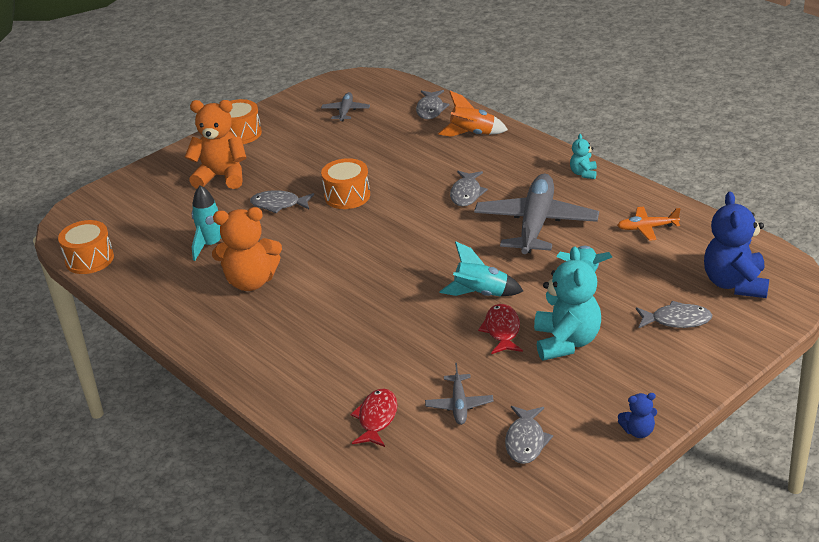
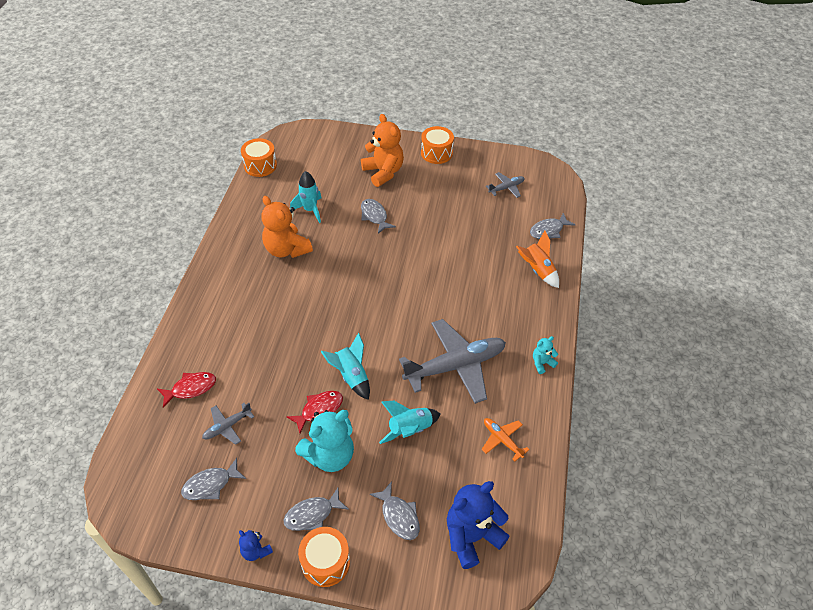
camera: 50 degrees right, 15 degrees up
orange drum [321,158,370,209] -> orange drum moved to [298,527,350,587]
grey fish [450,171,488,206] -> grey fish moved to [284,488,349,531]

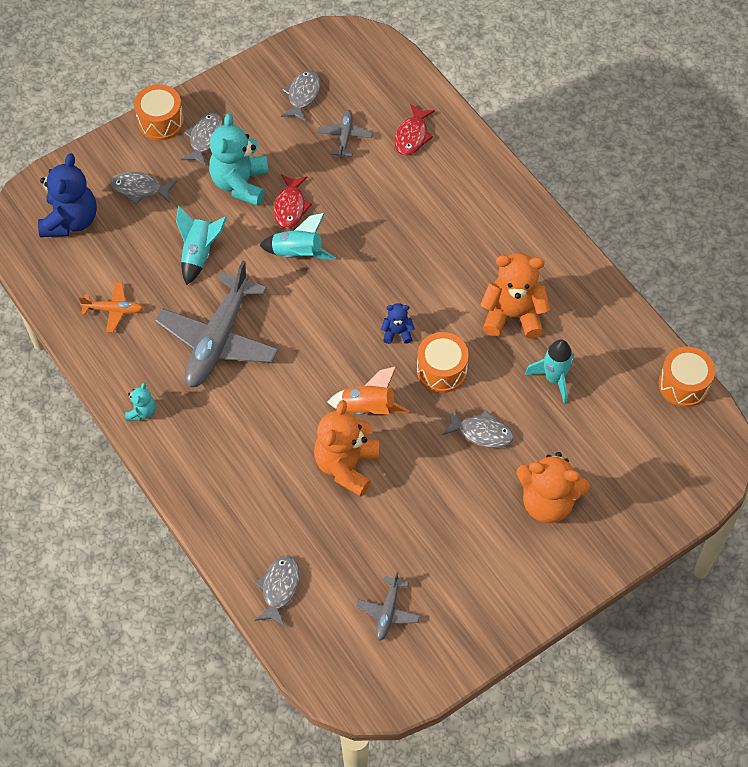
camera: 135 degrees right, 10 degrees up
blue teddy bear [239,530,273,561] -> blue teddy bear moved to [381,303,415,344]
orange drum [421,126,454,164] -> orange drum moved to [417,332,469,393]
orange rocket [516,230,559,288] -> orange rocket moved to [328,367,409,415]
none -> orange teddy bear [314,400,379,496]

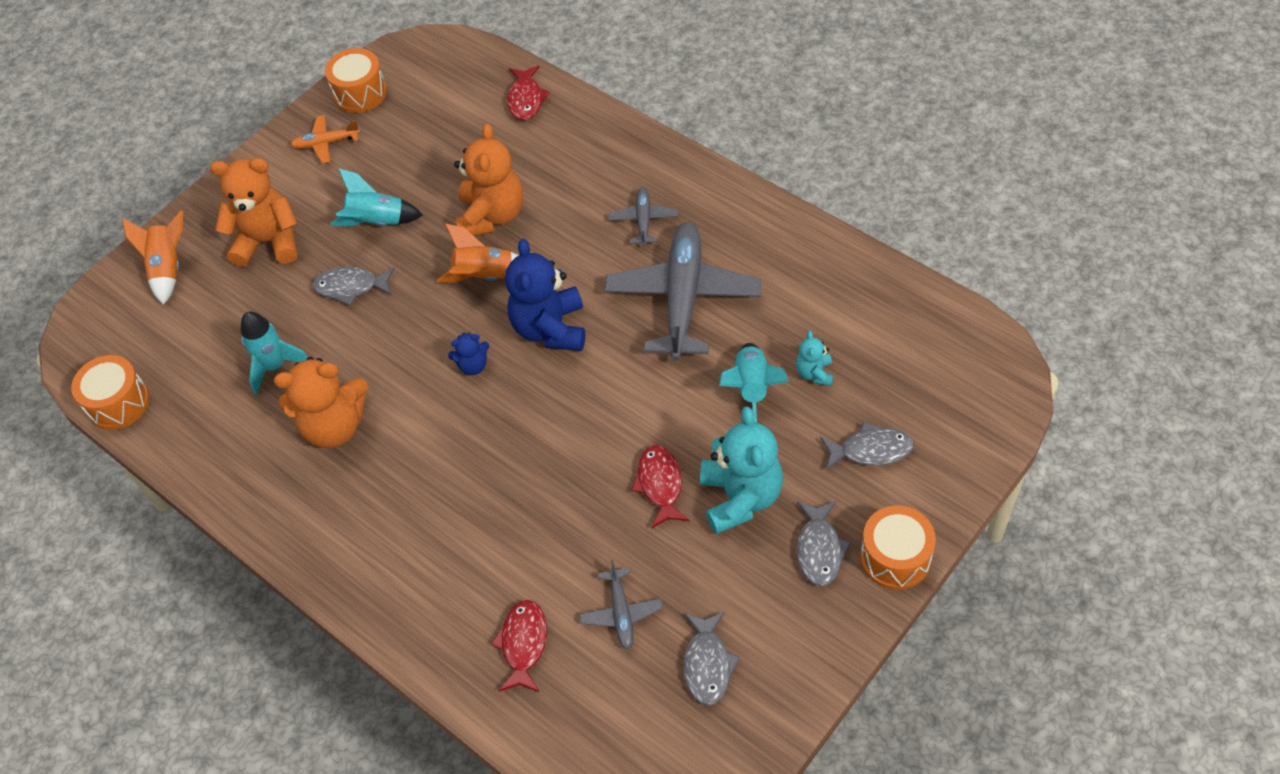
camera: 170 degrees right, 5 degrees down
blue teddy bear [38,153,97,237] -> blue teddy bear moved to [505,239,585,351]
orange plane [79,282,144,333] -> orange plane moved to [290,115,360,164]
turquoise teddy bear [125,382,156,421] -> turquoise teddy bear moved to [796,331,833,386]
grey fish [255,555,300,627] -> red fish [507,66,550,121]
turquoise rocket [259,213,336,260] -> turquoise rocket moved to [330,168,423,227]
grey plane [356,572,420,641] -> grey plane moved to [609,187,678,246]
orange drum [417,332,469,393] -> orange drum moved to [325,48,387,113]
none -> orange rocket [122,211,183,305]

